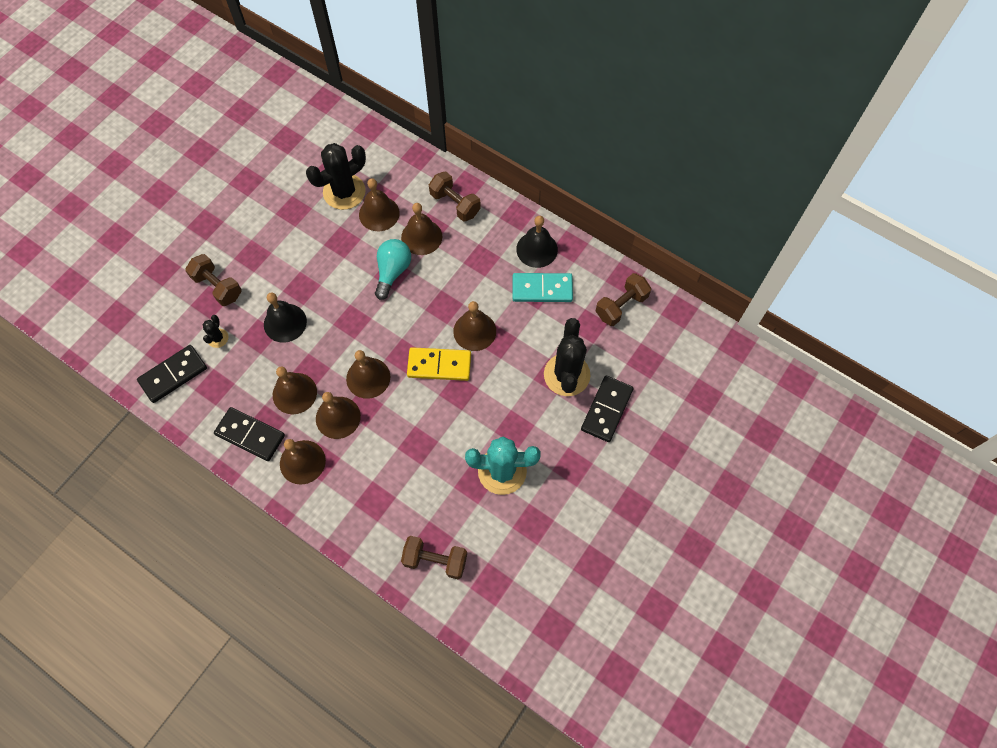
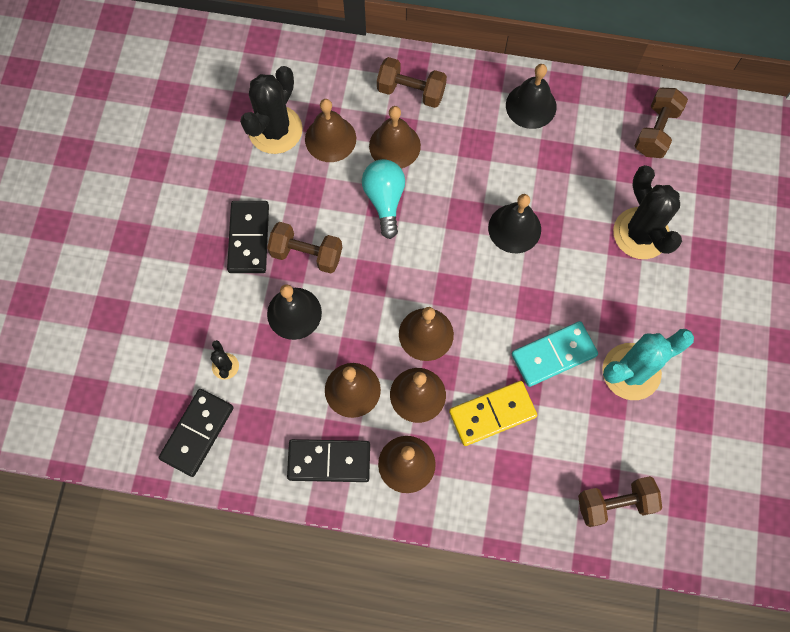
camera: 25 degrees left, 5 degrees up
brown dumbbell [185,254,242,306] -> brown dumbbell moved to [267,222,342,274]
yellow domino [407,347,471,381] -> yellow domino moved to [449,381,537,446]
brown bell [453,301,496,351] -> black bell [488,194,541,253]
turquoise domino [513,273,573,302] -> turquoise domino moved to [512,321,598,387]
black domino [581,376,633,442] -> black domino moved to [227,201,269,273]

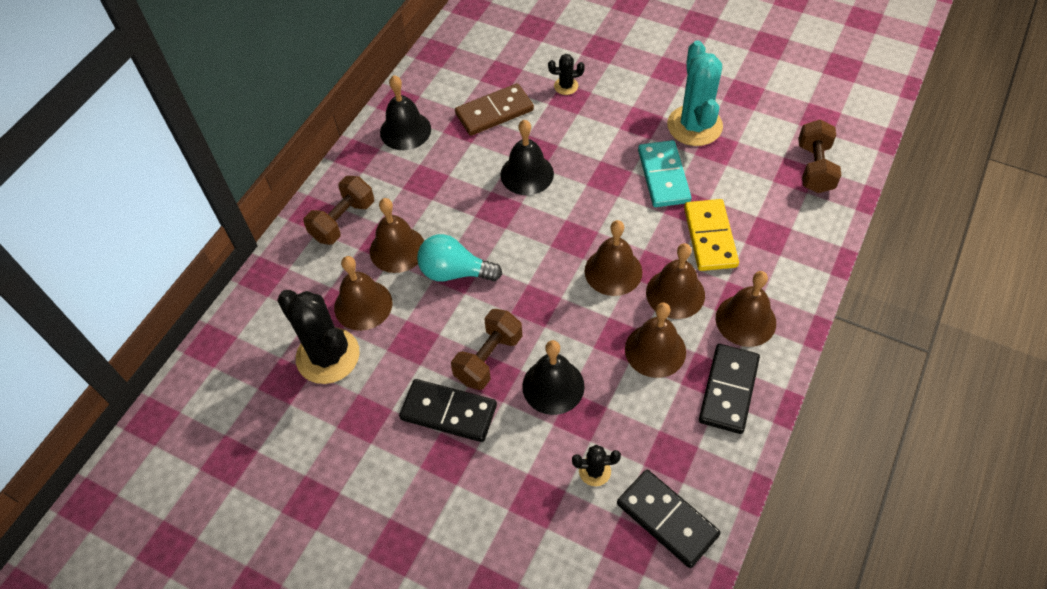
camera: 70 degrees left, 15 degrees down
black cactus [613,165,682,259] -> black cactus [548,54,585,95], size x0.46
brown dumbbell [635,88,688,158] -> none
none -> brown domino [455,83,534,136]

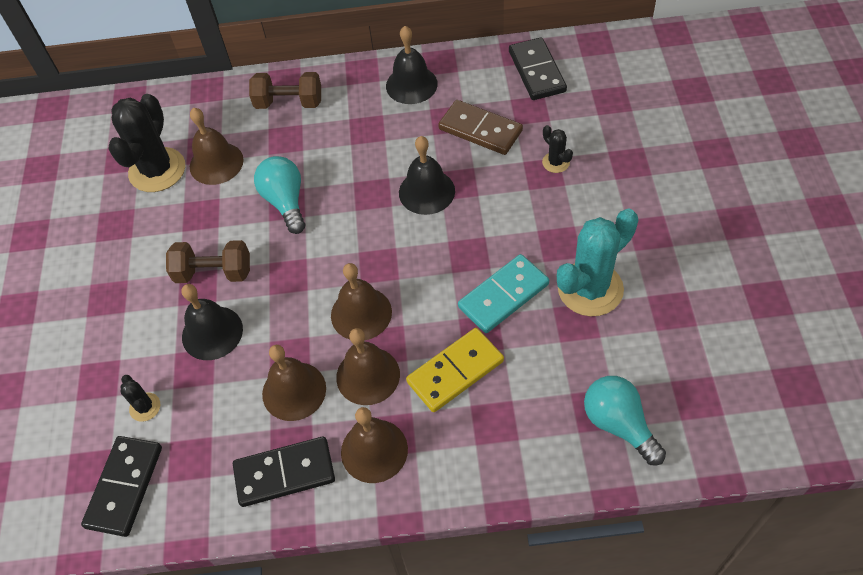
camera: 60 degrees right, 0 degrees up
brown bell [370,198,424,273] -> none
black domino [399,379,497,442] -> black domino moved to [509,37,567,100]
brown dumbbell [798,120,841,193] -> turquoise light bulb [584,376,666,465]

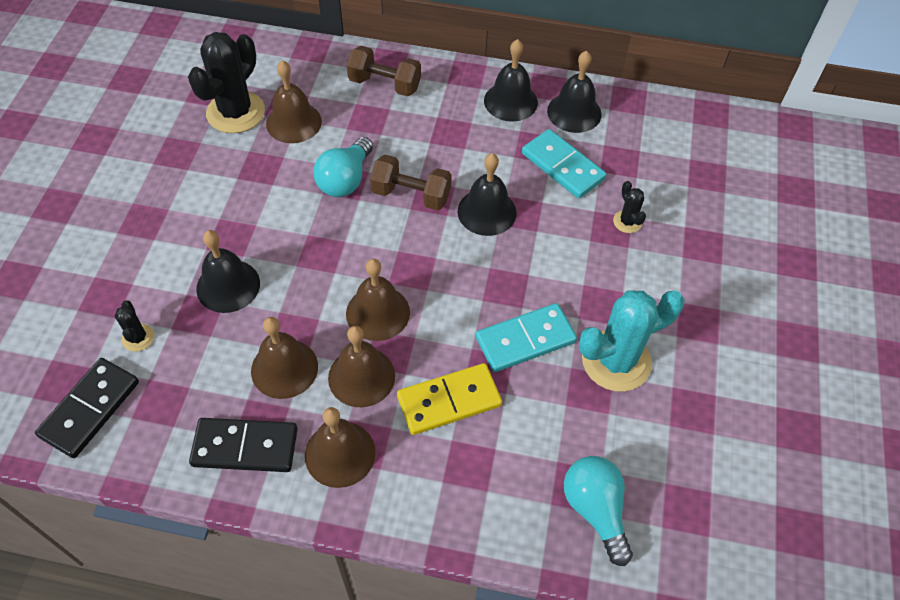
camera: 10 degrees right, 0 degrees up
brown dumbbell [166,240,250,283] -> brown dumbbell moved to [370,155,452,210]
turquoise light bulb [254,156,305,234] -> turquoise light bulb turned 150 degrees counterclockwise [313,137,373,197]
brown domino [438,100,523,155] -> turquoise domino [522,129,606,199]
black domino [509,37,567,100] -> none
none -> black bell [547,51,602,133]

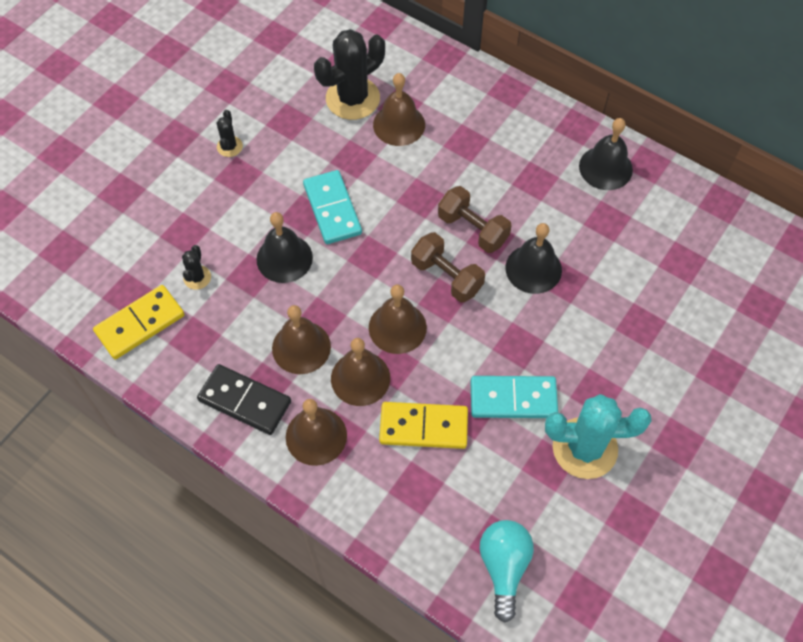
camera: 25 degrees right, 5 degrees up
black domino [35,358,139,458] -> yellow domino [93,285,184,360]
turquoise light bulb [313,137,373,197] -> none
brown dumbbell [347,46,421,97] -> brown dumbbell moved to [411,232,485,303]
turquoise domino [522,129,606,199] -> turquoise domino moved to [303,170,362,244]
black bell [547,51,602,133] -> none
black cactus [613,181,646,233] -> black cactus moved to [217,110,243,157]

